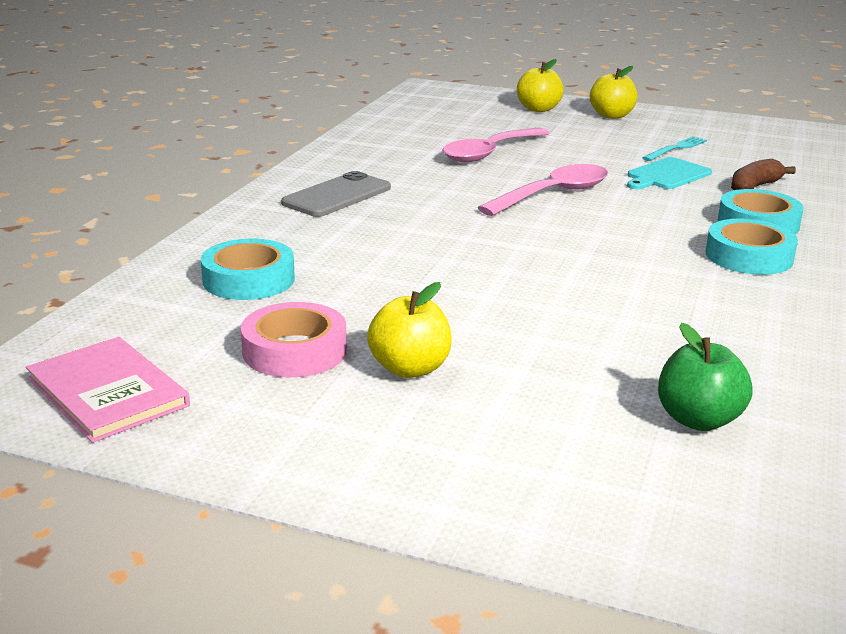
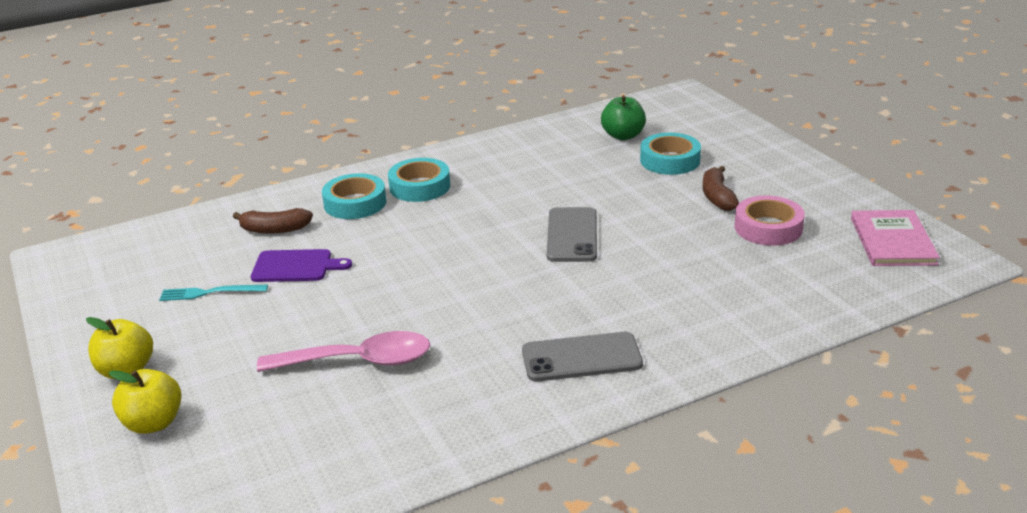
camera: 135 degrees left, 5 degrees up
turquoise tape [201,238,295,300] -> turquoise tape moved to [640,133,701,175]
yellow apple [367,282,452,378] -> brown banana [703,166,739,211]
pink spoon [478,164,608,216] -> none
turquoise cutting board [627,157,712,189] -> purple cutting board [251,249,352,282]
none -> grey phone [547,207,597,262]

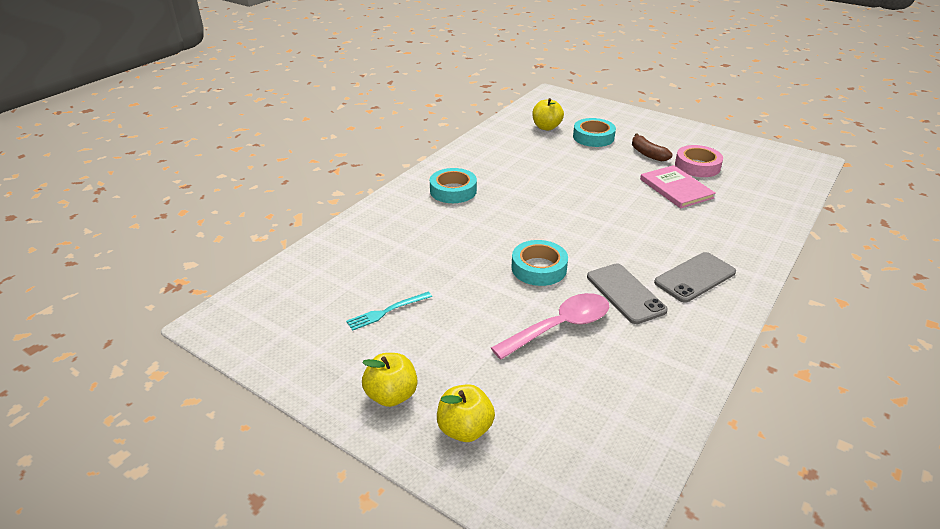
camera: 30 degrees left, 5 degrees up
brown banana [233,208,313,234] -> none
purple cutting board [251,249,352,282] -> none
turquoise tape [322,173,386,219] -> turquoise tape moved to [512,240,568,286]
grey phone [547,207,597,262] -> grey phone moved to [587,263,668,324]
green apple [601,95,646,140] -> yellow apple [532,98,564,130]
pink book [851,210,940,266] -> pink book moved to [640,165,716,209]

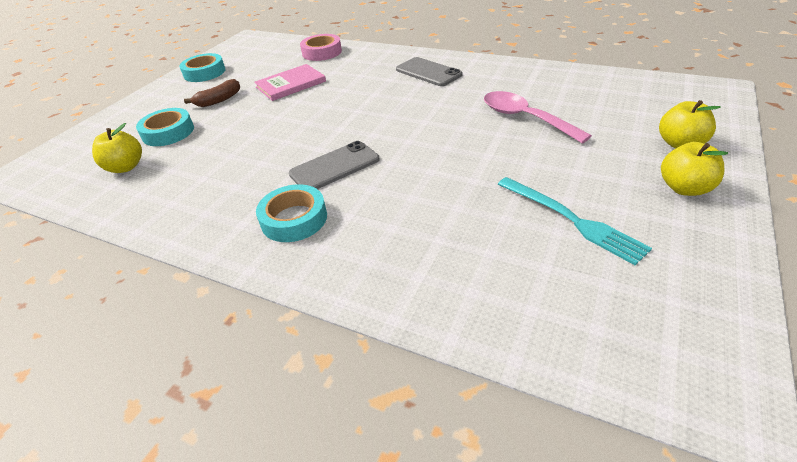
camera: 95 degrees left, 5 degrees up
turquoise fork [346,292,432,331] -> turquoise fork [498,177,652,266], size x1.54
turquoise tape [512,240,568,286] -> turquoise tape moved to [179,53,226,82]
grey phone [587,263,668,324] -> grey phone moved to [289,141,380,189]
pink tape [675,145,723,177] -> pink tape moved to [300,34,342,61]

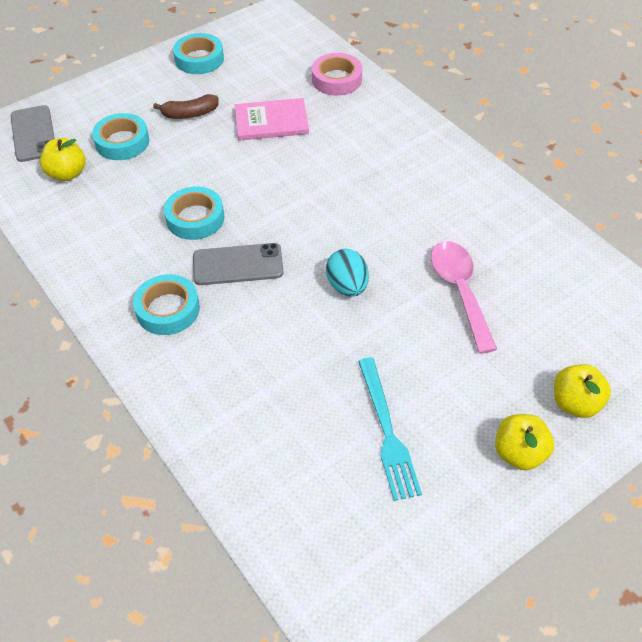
camera: 25 degrees right, 10 degrees up
grey phone [396,57,463,86] -> grey phone moved to [10,105,55,162]
none -> turquoise tape [164,187,224,240]
none -> turquoise egg [326,249,369,297]

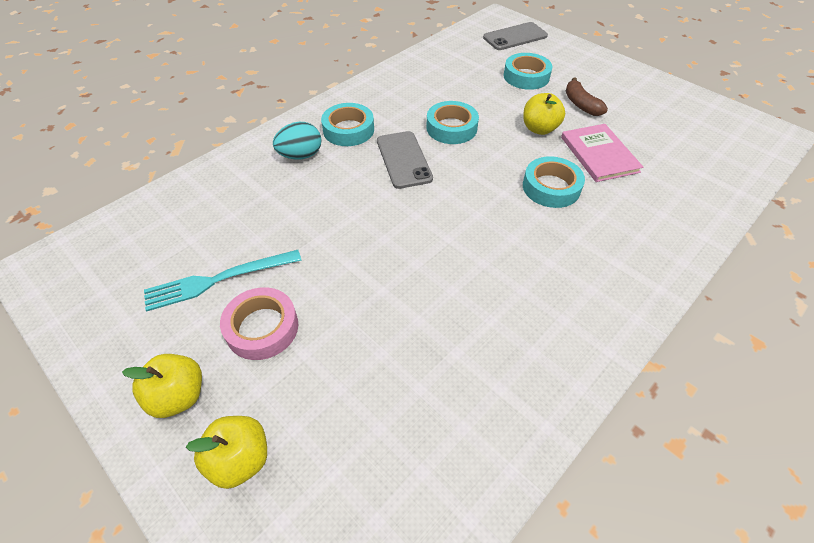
camera: 80 degrees right, 0 degrees up
yellow apple [40,138,85,181] -> yellow apple moved to [523,93,565,135]
turquoise tape [173,33,224,74] -> turquoise tape moved to [523,156,585,208]
pink tape [312,53,362,96] -> pink tape moved to [220,287,298,360]
turquoise egg [326,249,369,297] -> turquoise egg moved to [273,122,321,159]
pink spoon [431,241,497,354] -> none

